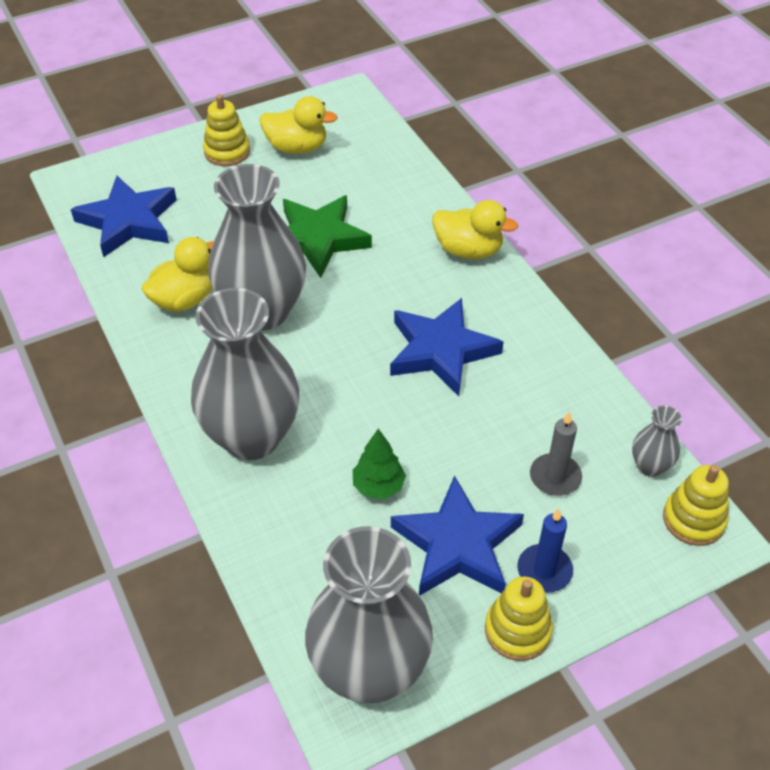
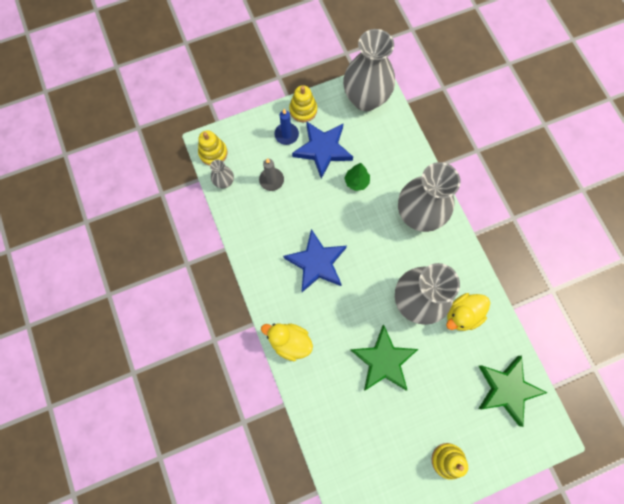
camera: 175 degrees left, 25 degrees up
blue star [71,176,177,257] -> green star [479,355,547,427]
yellow duck [260,96,338,154] -> none

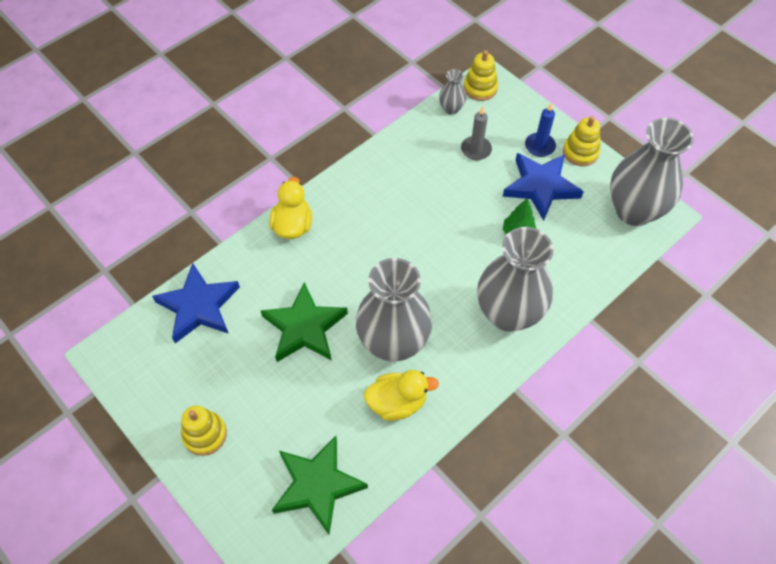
camera: 70 degrees right, 15 degrees down
blue star [283,229,347,292] -> blue star moved to [152,263,240,343]
yellow duck [446,293,490,331] -> yellow duck turned 135 degrees clockwise [364,370,439,421]

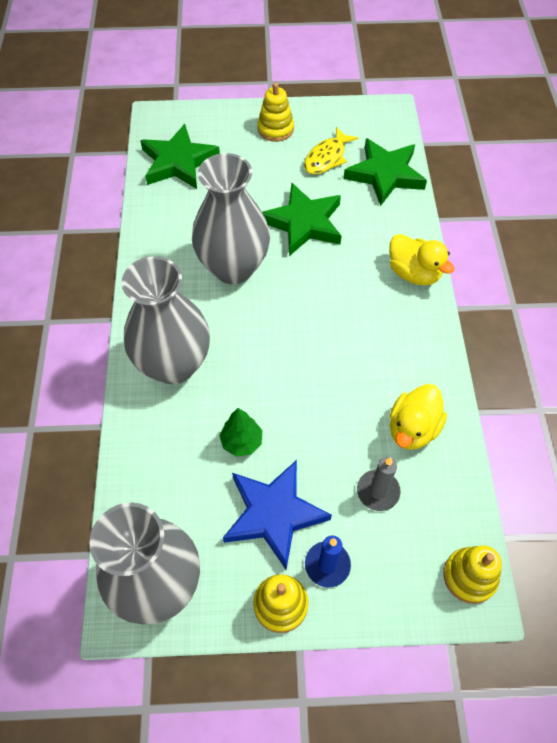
camera: 130 degrees right, 0 degrees up
blue star [152,263,240,343] -> green star [344,138,427,206]
yellow duck [364,370,439,421] -> yellow duck moved to [390,384,447,450]
grey vase [439,69,466,115] -> none
none -> yellow fish [304,127,358,174]

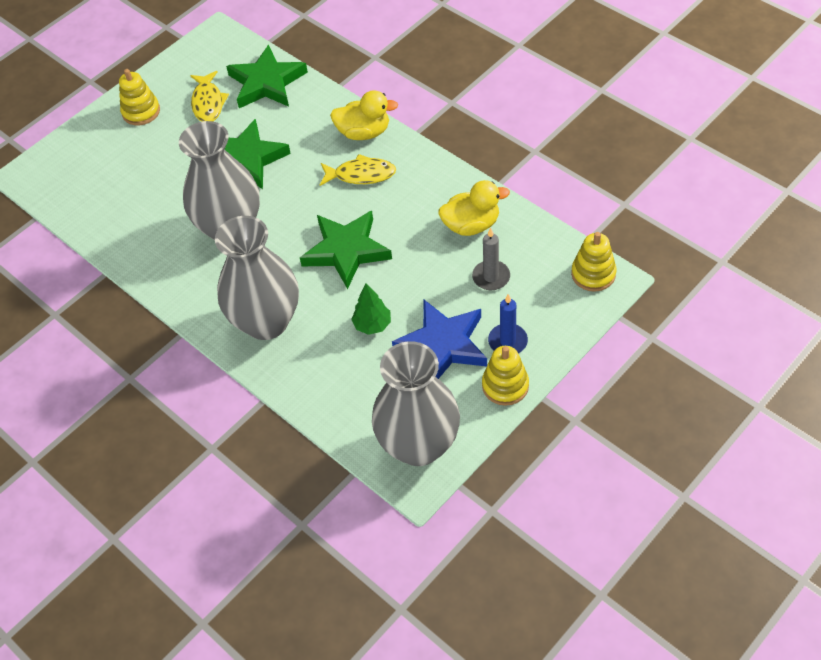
camera: 40 degrees left, 5 degrees down
green star [140,124,220,189] -> green star moved to [300,211,392,289]
yellow duck [390,384,447,450] -> yellow duck turned 90 degrees counterclockwise [438,180,510,236]
none -> yellow fish [320,154,396,186]

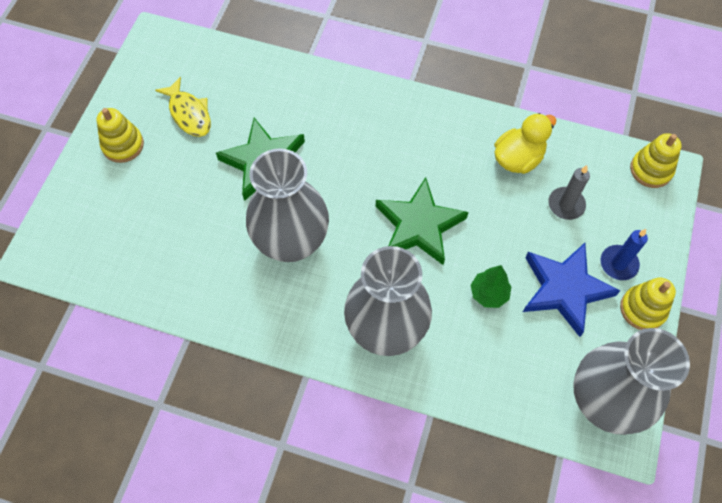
camera: 30 degrees left, 10 degrees up
green star [226,44,308,108] -> none
yellow fish [320,154,396,186] -> none
yellow duck [330,90,398,140] -> none

